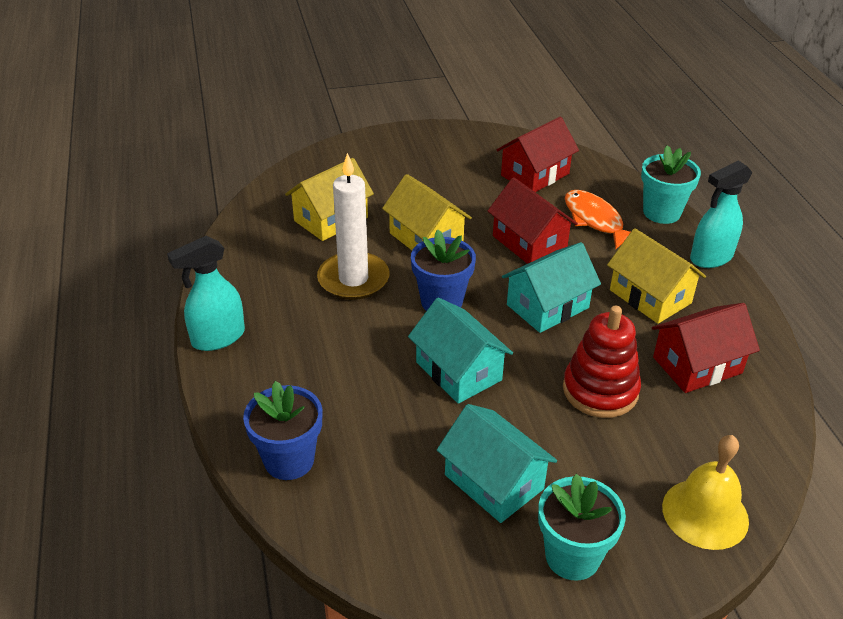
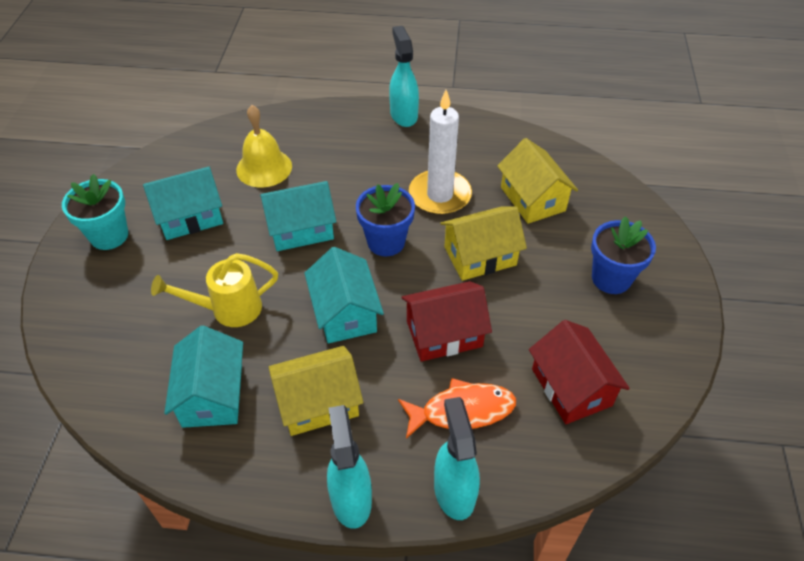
camera: 110 degrees right, 10 degrees up
blue flower pot [243,381,323,480] -> blue flower pot moved to [591,216,656,294]
red stacking toy [563,306,641,418] -> yellow watering can [151,253,278,327]
turquoise flower pot [641,145,701,224] -> turquoise spray bottle [434,397,480,520]
red house [652,303,760,393] -> turquoise house [164,325,243,428]
yellow bell [662,435,749,550] -> yellow bell moved to [236,105,292,188]

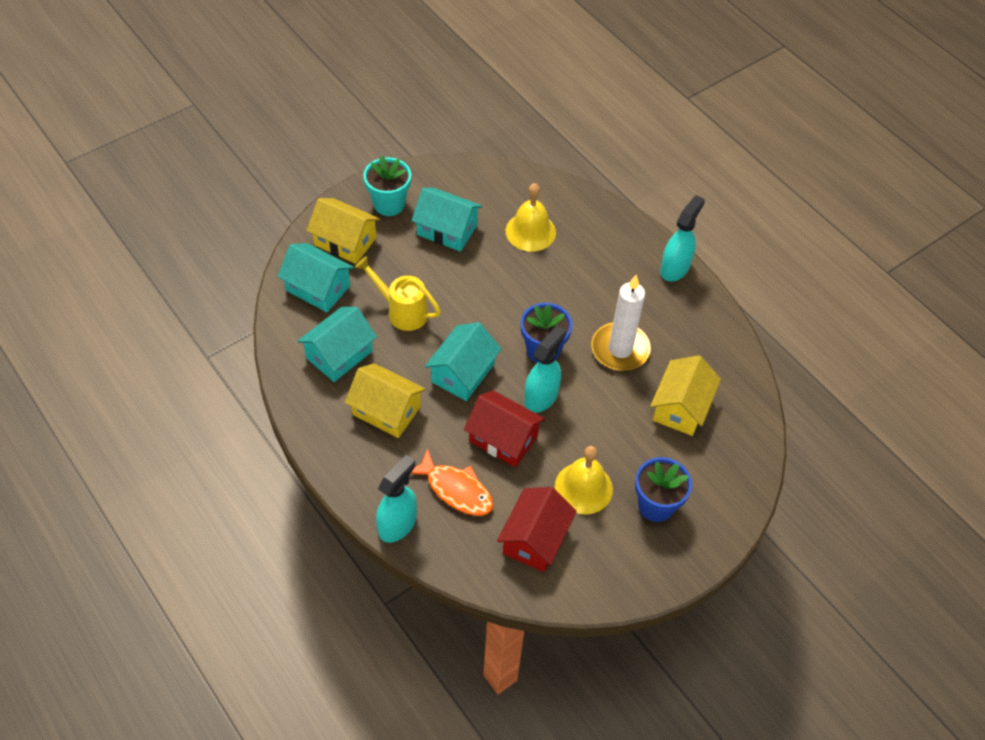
camera: 45 degrees right, 5 degrees up
turquoise house [260,181,336,251] -> turquoise house moved to [277,243,354,312]
turquoise spray bottle [327,405,372,529] -> turquoise spray bottle moved to [524,325,566,413]
yellow house [440,207,527,281] -> yellow house moved to [307,198,380,264]
none -> yellow bell [555,446,613,515]

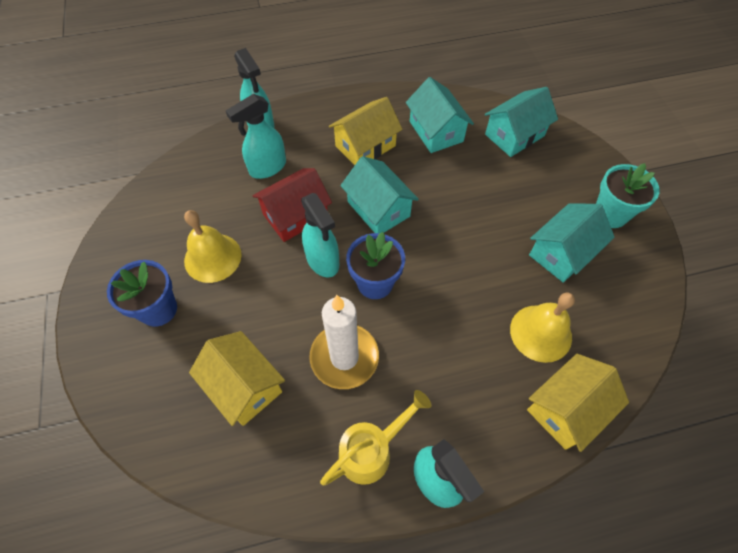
camera: 115 degrees right, 5 degrees up
yellow house [307,198,380,264] -> yellow house moved to [527,354,629,452]
yellow watering can [355,256,441,331] -> yellow watering can moved to [320,390,432,485]
orange fish [411,449,493,516] -> turquoise spray bottle [225,94,286,179]
red house [497,487,577,572] -> none

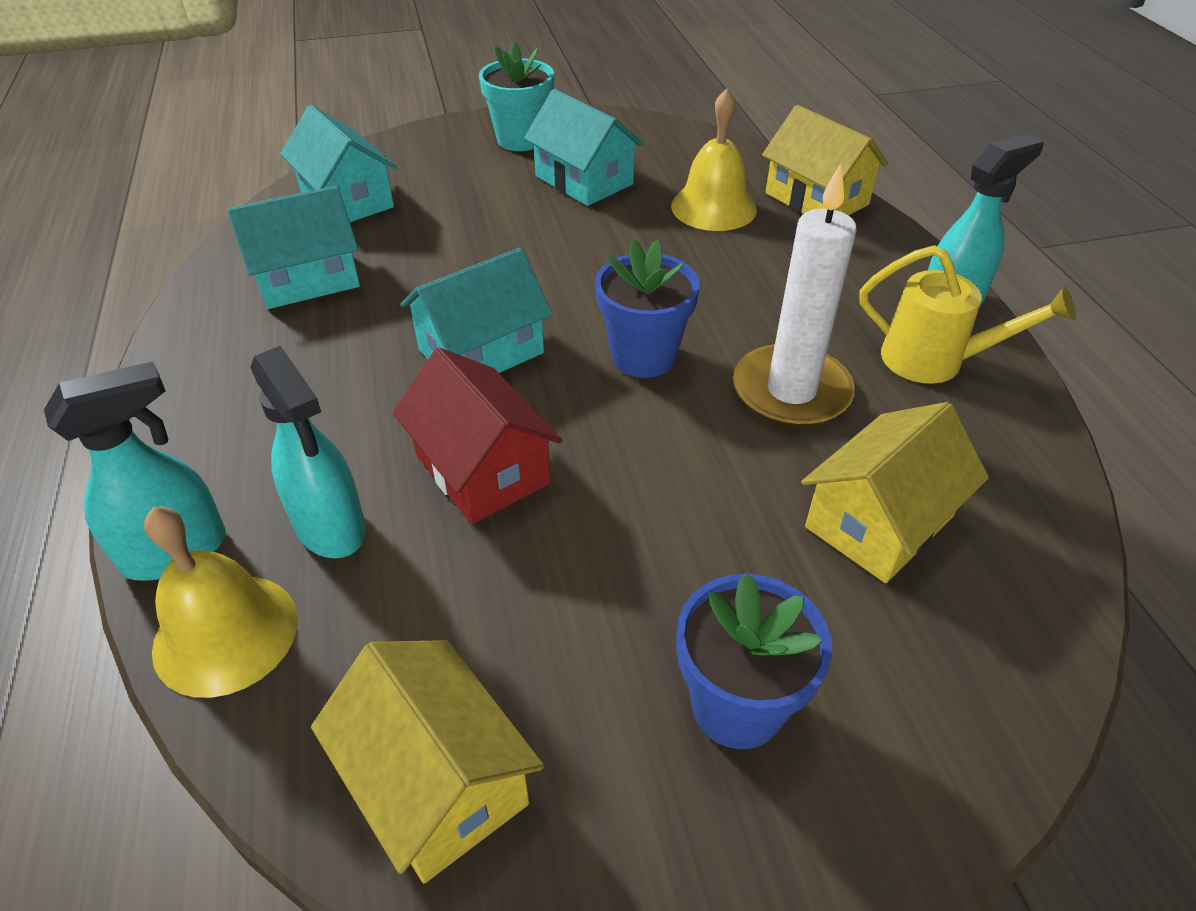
camera: 90 degrees left, 15 degrees down
yellow bell [184,210,242,283] -> yellow bell moved to [144,506,298,698]
turquoise spray bottle [301,193,339,277] -> none
yellow watering can [320,390,432,485] -> yellow watering can turned 150 degrees clockwise [859,245,1076,384]
yellow house [329,97,402,165] -> yellow house moved to [311,640,544,883]

